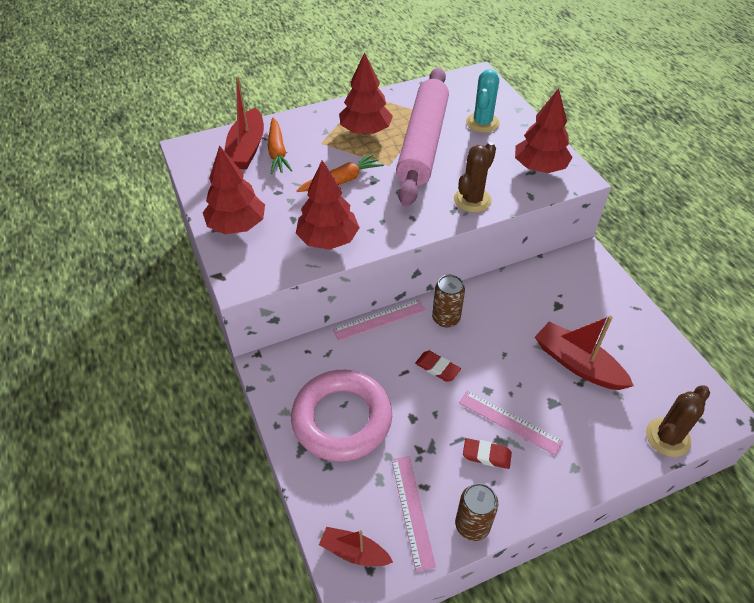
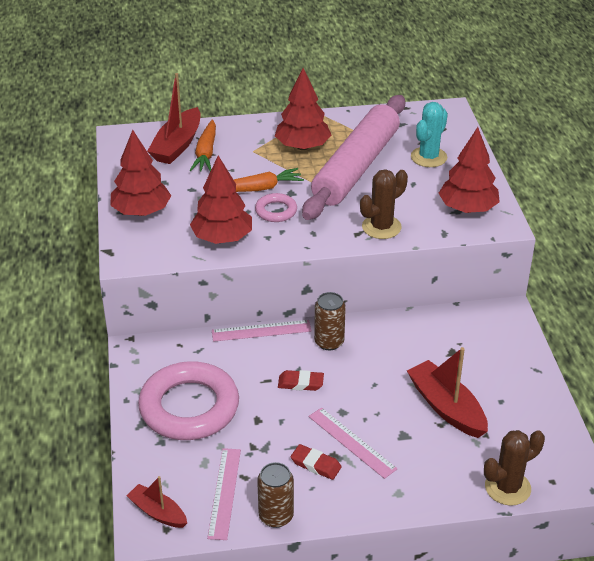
camera: 15 degrees right, 10 degrees down
red eraser [415,351,461,382] -> red eraser turned 45 degrees counterclockwise [278,370,324,391]
none -> pink ring [255,193,297,222]

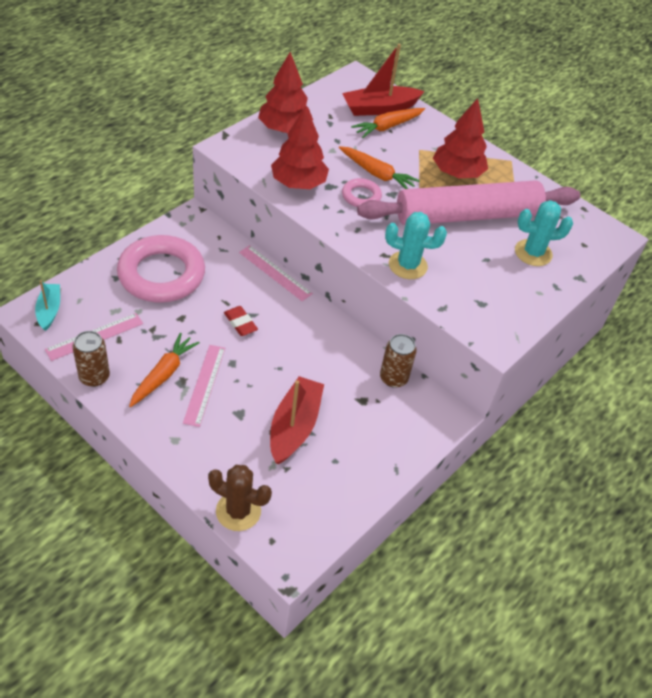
camera: 45 degrees right, 10 degrees up
red boat [127,476,187,528] -> turquoise boat [35,280,60,331]
red eraser [291,444,341,480] -> orange carrot [129,333,200,407]
brown can [314,292,346,350] -> brown can moved to [380,334,417,388]
brown cactus [360,169,408,239] -> turquoise cactus [385,212,447,279]
red tree [438,127,500,213] -> none

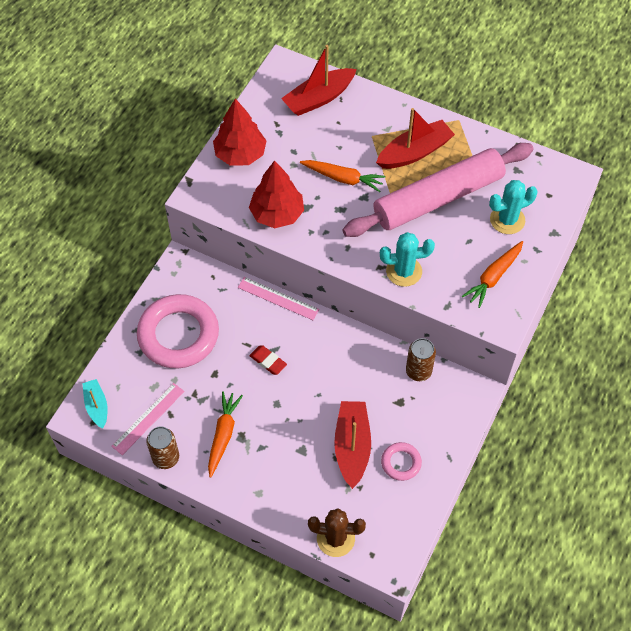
camera: 10 degrees left, 10 degrees up
pink ruler [183,345,225,427] -> none
pink ring [342,178,382,207] -> pink ring moved to [381,442,422,481]
orange carrot [351,108,425,138] -> orange carrot moved to [462,241,523,308]
red tree [433,98,488,178] -> red boat [376,108,455,169]

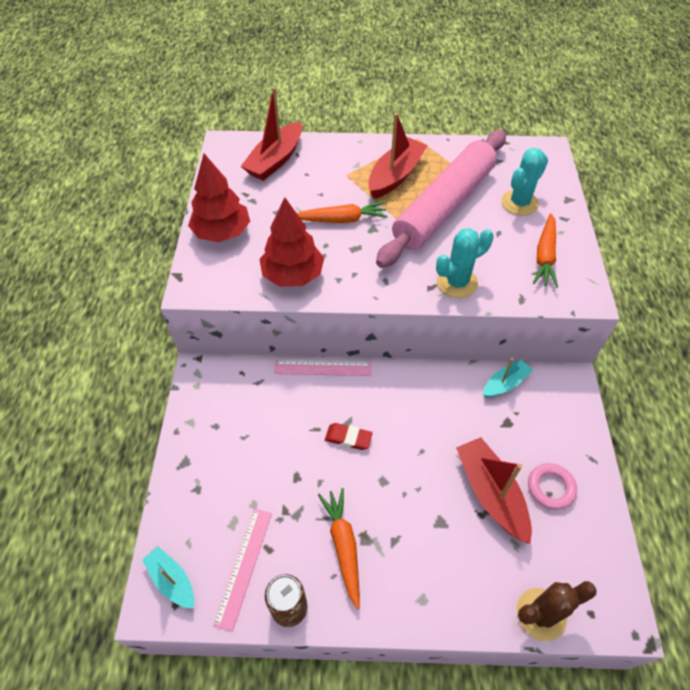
camera: 25 degrees left, 5 degrees down
pink ring [137,294,219,368] -> none
brown can [406,338,436,381] -> turquoise boat [483,358,533,397]

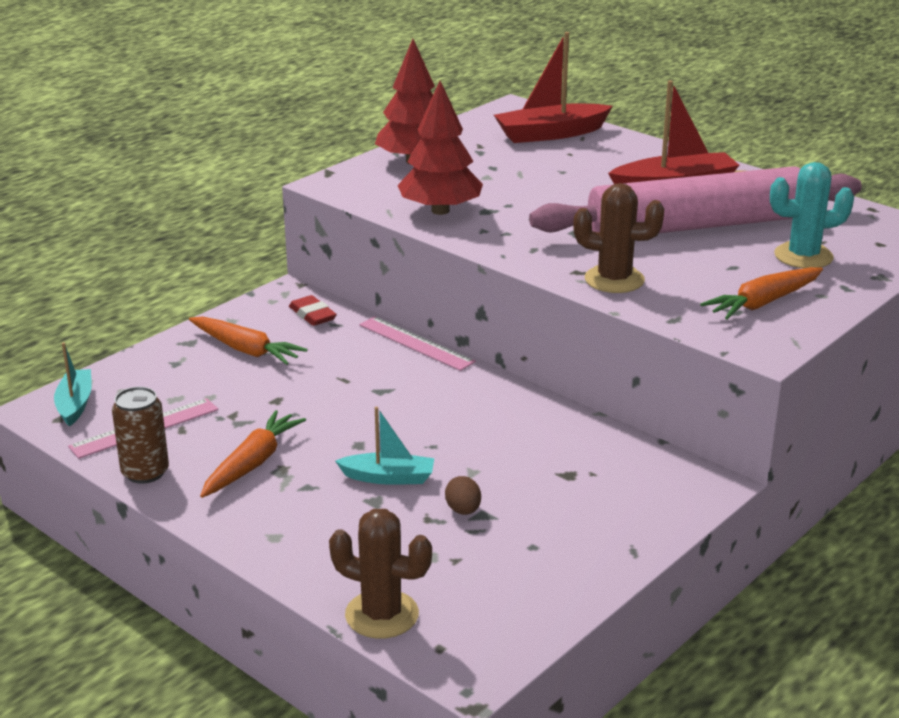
camera: 40 degrees right, 25 degrees down
orange carrot [297,202,388,223] -> orange carrot moved to [189,316,307,365]
red eraser [325,423,373,450] -> red eraser moved to [289,295,337,326]
turquoise cactus [436,228,494,298] -> brown cactus [573,183,664,293]
red boat [456,437,532,544] -> brown egg [445,476,481,515]
turquoise boat [483,358,533,397] -> turquoise boat moved to [335,407,434,485]
pink ring [528,463,577,510] -> none

